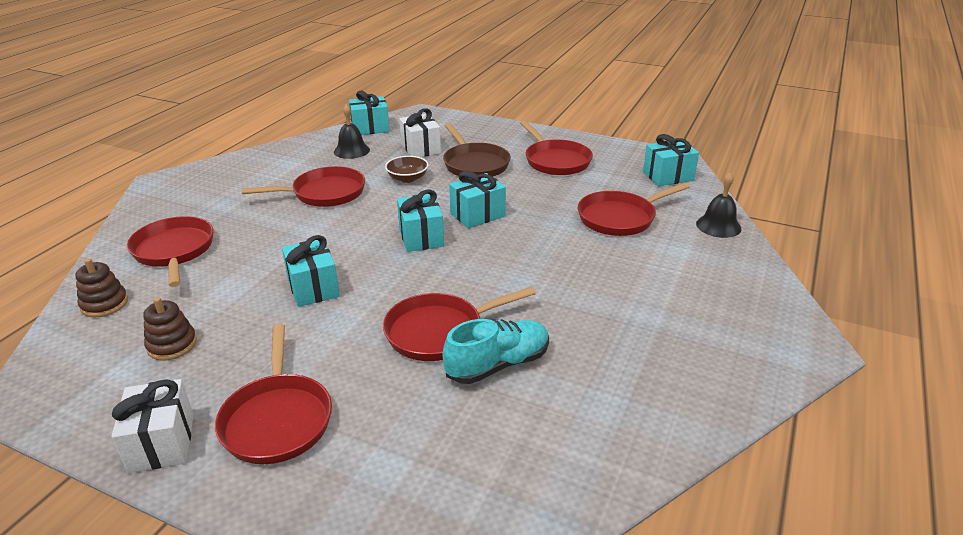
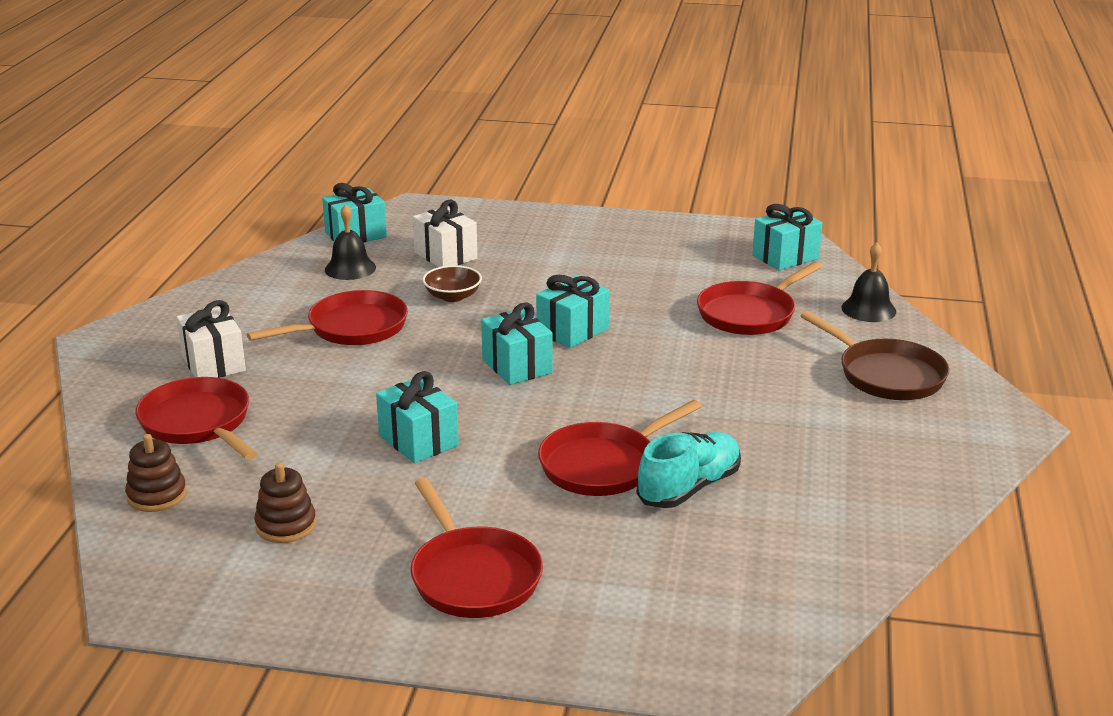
camera: 15 degrees left, 5 degrees down
white gift [111,379,194,473] -> white gift moved to [176,300,246,378]
brown pan [443,123,511,178] -> brown pan moved to [801,311,949,400]
red pan [520,120,593,175] -> none

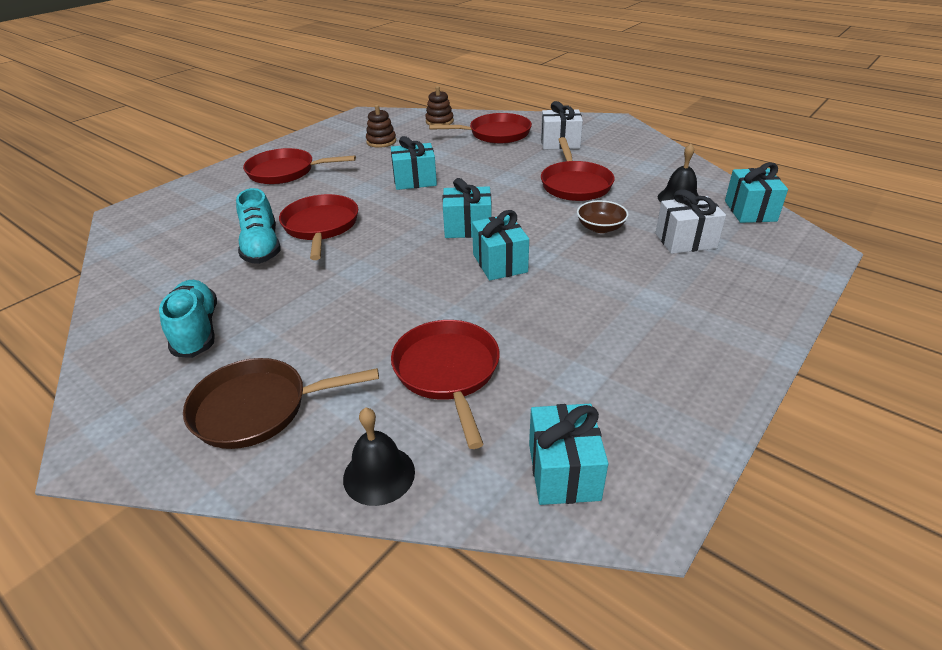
camera: 120 degrees right, 10 degrees up
none -> turquoise shoe [159,280,217,358]

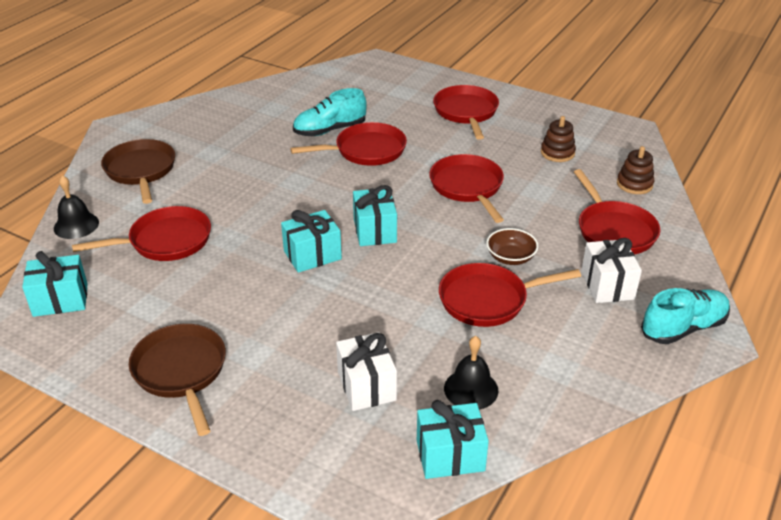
camera: 80 degrees right, 0 degrees up
turquoise shoe [159,280,217,358] -> turquoise shoe moved to [641,288,730,344]
turquoise gift [391,136,437,190] -> red pan [429,154,504,223]
brown bowl [577,200,629,233] -> brown bowl moved to [486,228,538,265]
none -> brown pan [129,324,226,436]

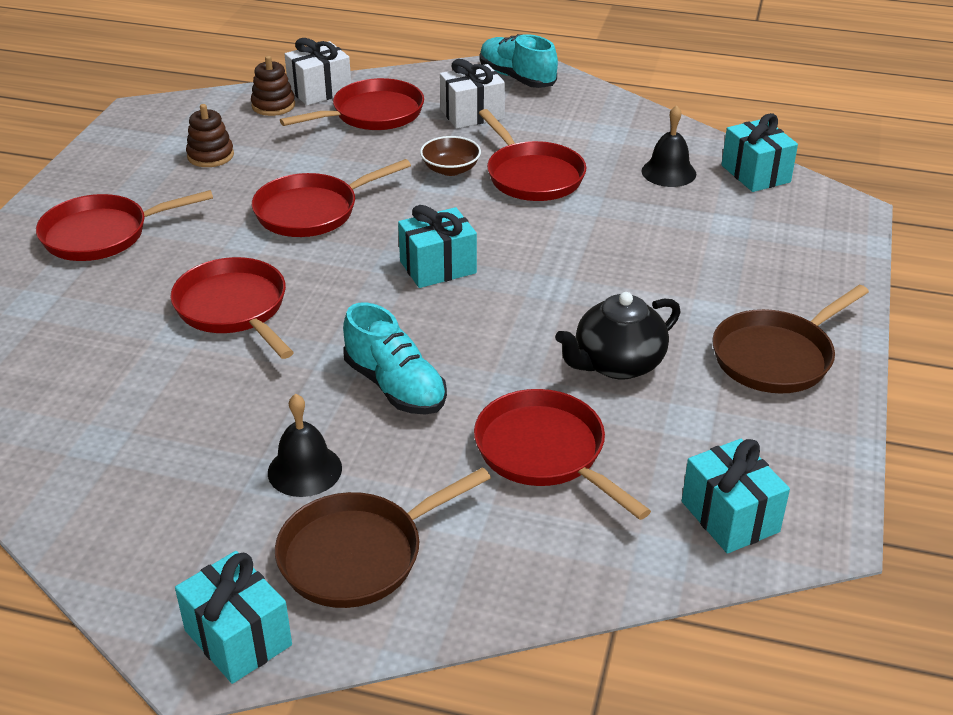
camera: 105 degrees left, 0 degrees up
black bell [54,175,99,239] -> black bell moved to [268,394,342,497]
turquoise gift [281,210,342,273] -> turquoise gift moved to [175,551,292,684]
turquoise shoe [293,88,367,136] -> turquoise shoe moved to [343,302,447,415]
white gift [336,332,397,411] -> white gift moved to [285,38,351,105]
none -> black teapot [555,292,681,380]

